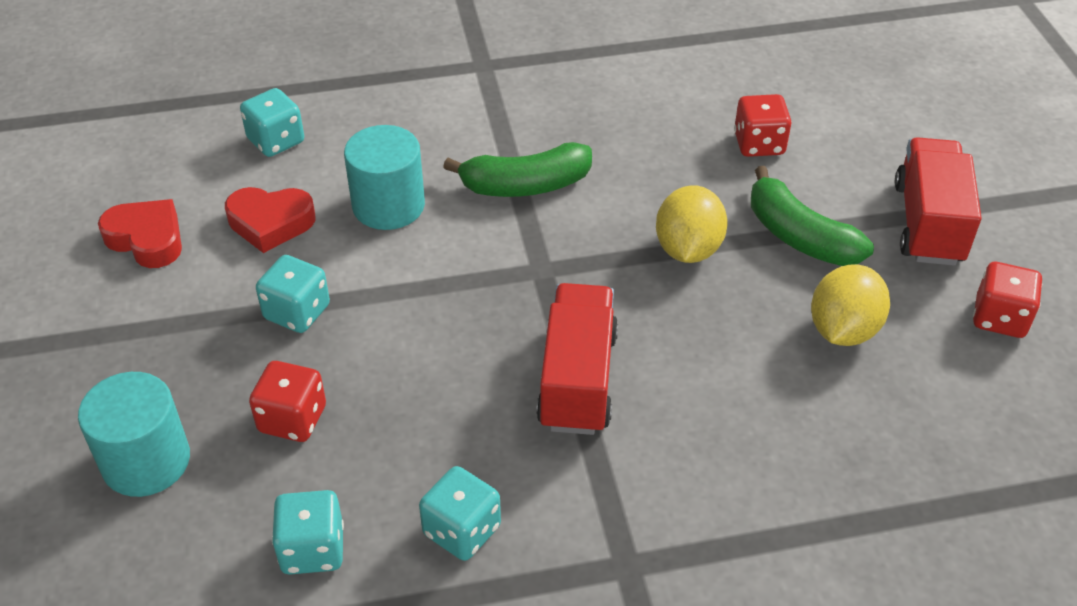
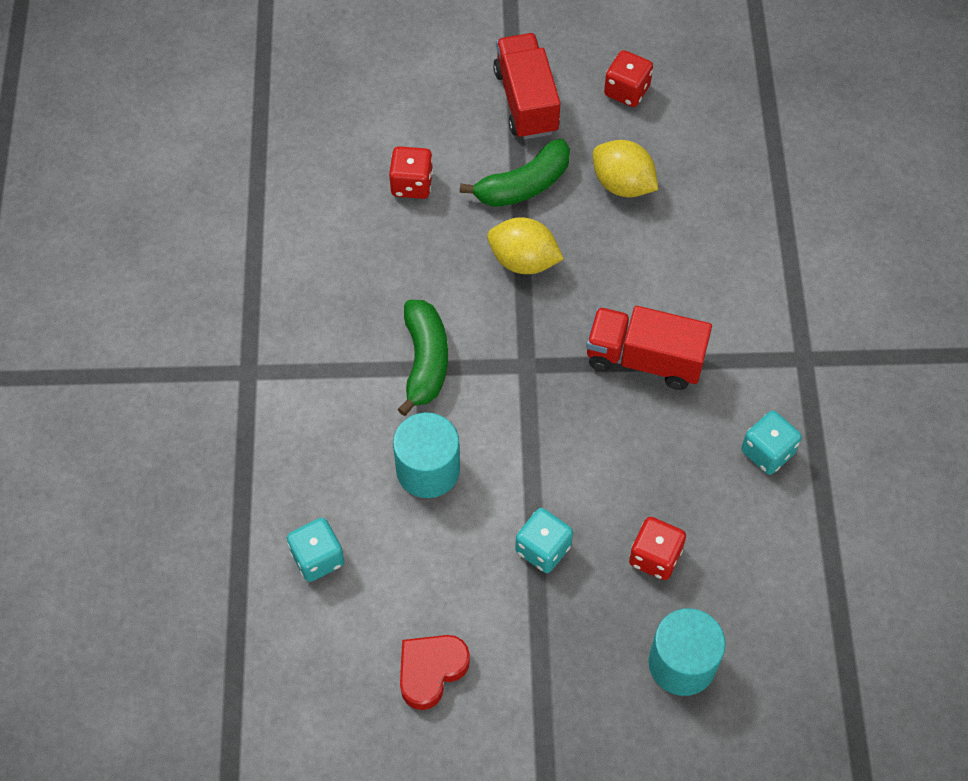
camera: 80 degrees left, 15 degrees up
red heart [225,187,316,253] -> none
turquoise dice [272,490,344,575] -> none
red truck [895,137,982,266] -> red truck turned 60 degrees clockwise [493,33,560,139]

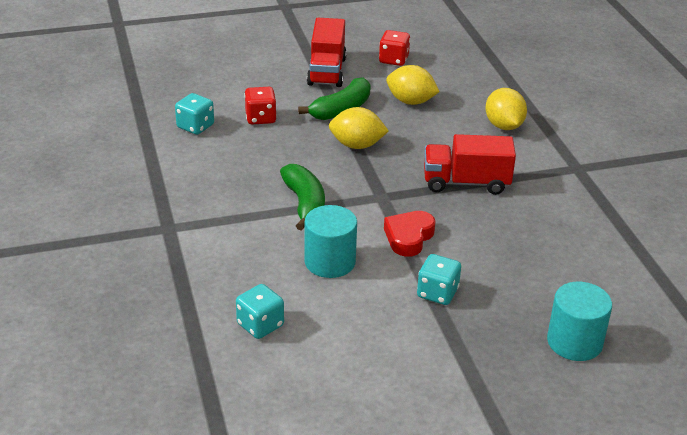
camera: 15 degrees left, 25 degrees down
red heart [400,635,470,710] -> red heart moved to [384,211,436,257]
red truck [493,33,560,139] -> red truck turned 150 degrees counterclockwise [307,18,347,87]
red dice [629,517,686,580] -> none
turquoise dice [741,411,802,475] -> turquoise dice moved to [175,93,214,135]
none -> yellow lemon [485,88,527,130]

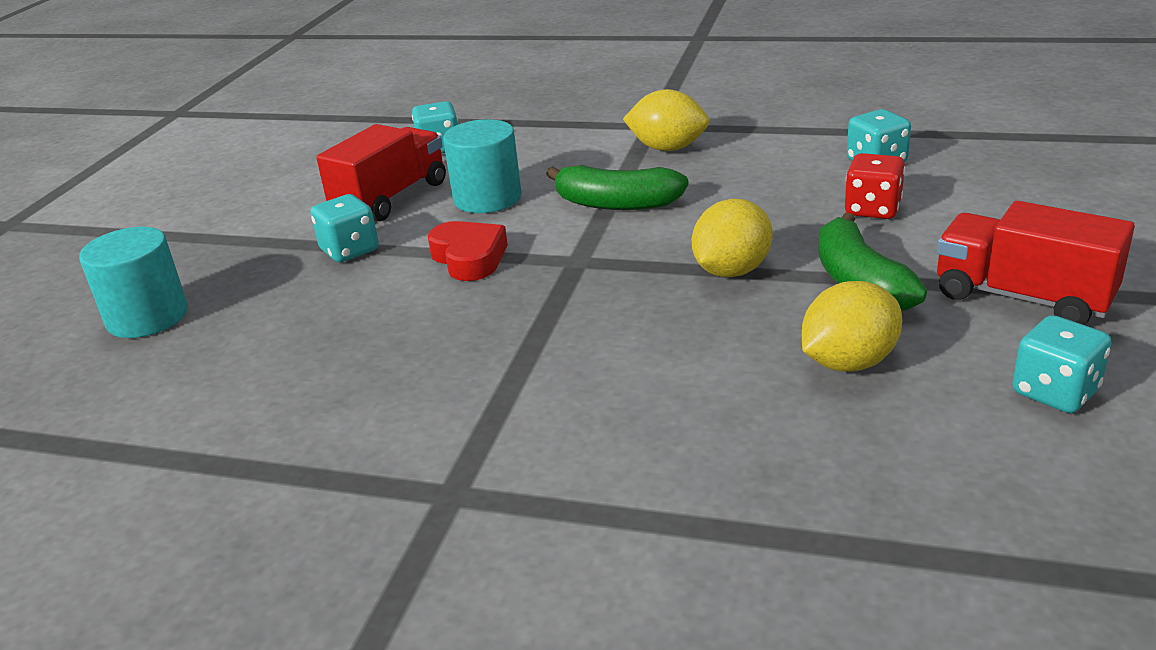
camera: 125 degrees right, 5 degrees down
red dice [379,30,410,66] -> turquoise dice [1012,315,1111,413]
red truck [424,134,516,195] -> red truck moved to [316,124,446,221]
yellow lemon [485,88,527,130] -> yellow lemon moved to [623,89,709,151]

